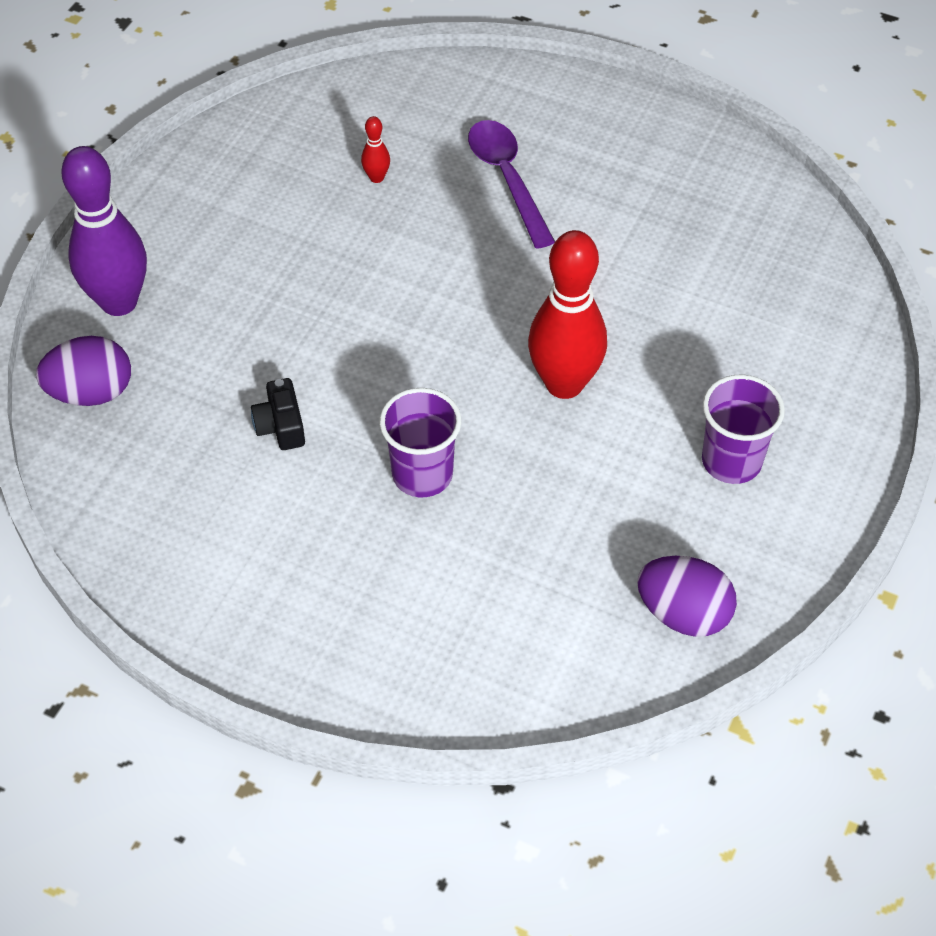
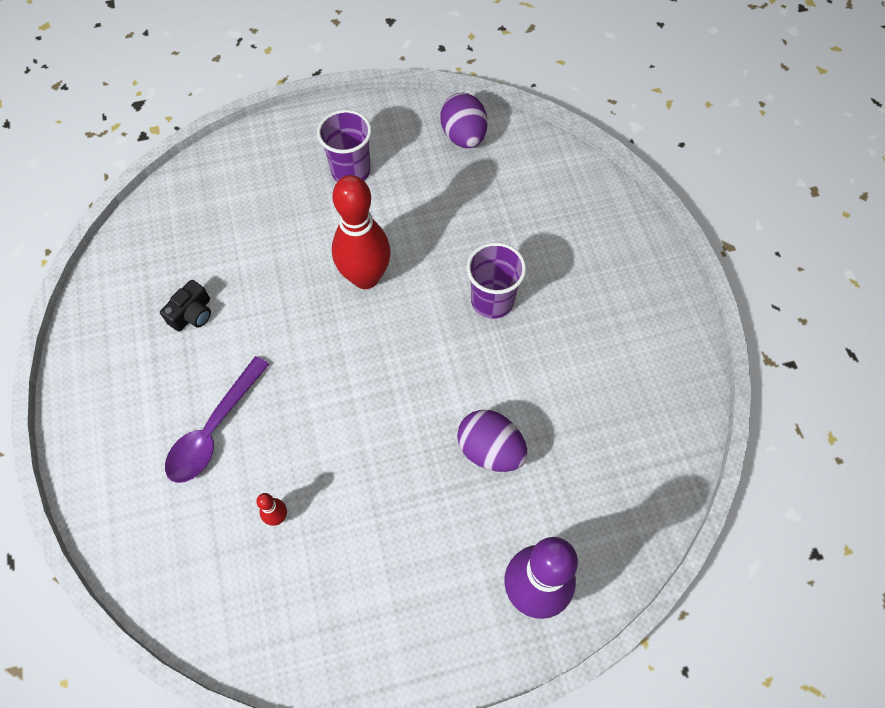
camera: 130 degrees left, 10 degrees up
purple egg [36,336,131,406] -> purple egg moved to [457,410,527,472]
black camera [251,378,305,450] -> black camera moved to [160,280,211,331]

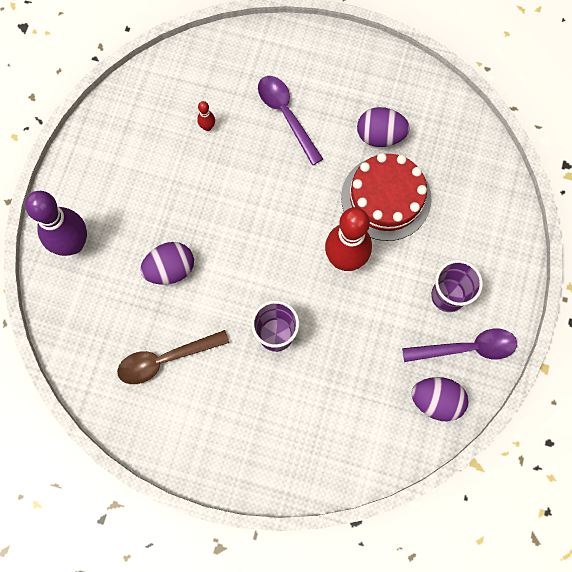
camera: 120 degrees right, 10 degrees up
black camera [160,280,211,331] -> purple egg [357,107,410,147]
none -> brown spoon [117,330,229,384]
none -> red cake [341,153,431,241]
none -> purple spoon [402,329,517,362]

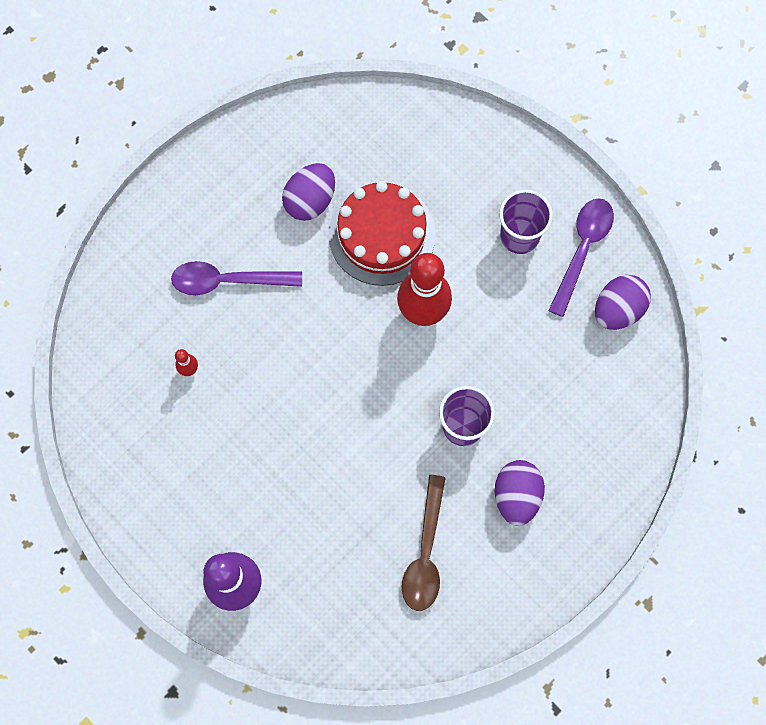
camera: 60 degrees left, 0 degrees up
purple egg [140,242,194,284] -> purple egg moved to [495,460,545,526]

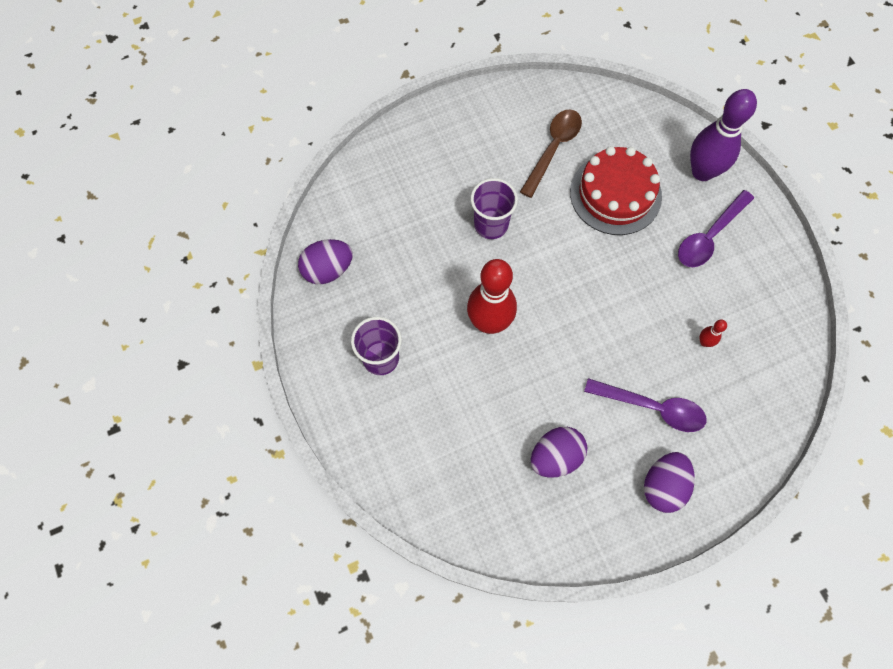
camera: 160 degrees left, 5 degrees down
red cake [328,181,436,286] -> red cake moved to [570,146,662,235]
purple egg [495,460,545,526] -> purple egg moved to [644,452,695,513]
purple spoon [548,198,614,317] -> purple spoon moved to [678,190,754,267]

